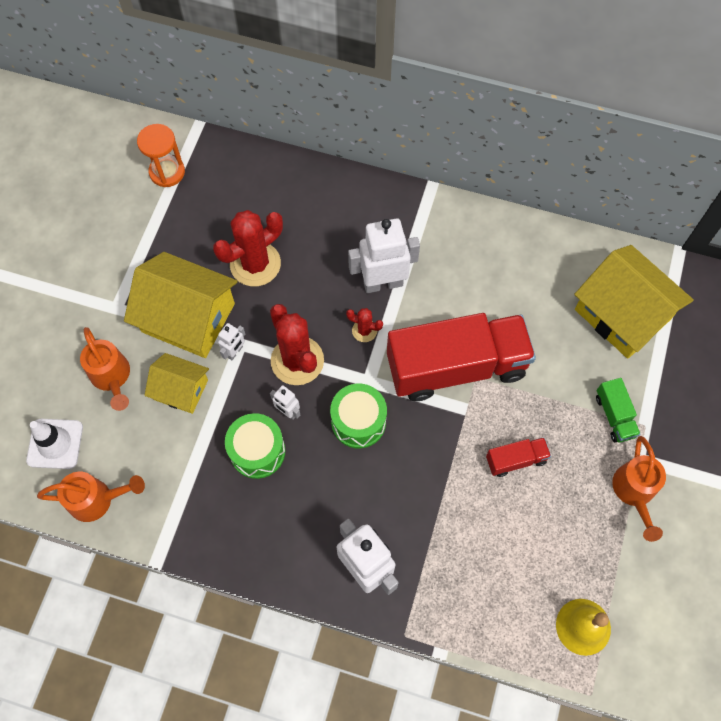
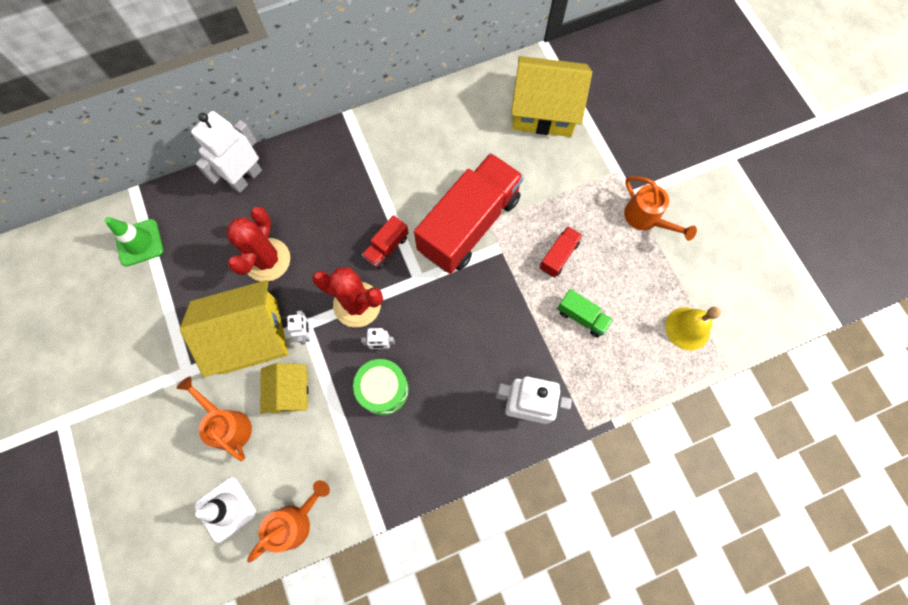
camera: 40 degrees left, 5 degrees up
orange watering can [80,327,130,411] -> orange watering can turned 150 degrees counterclockwise [177,376,252,461]
orange hourglass [137,124,185,187] -> green traffic cone [104,217,163,267]
yellow house [144,353,209,414] -> yellow house turned 75 degrees counterclockwise [260,363,308,414]
green drum [330,384,387,448] -> none
red cactus [346,308,383,342] -> red truck [362,215,409,269]
white robot [348,218,420,293] -> white robot moved to [191,111,262,193]
green truck [596,378,641,442] -> green truck moved to [557,289,613,338]

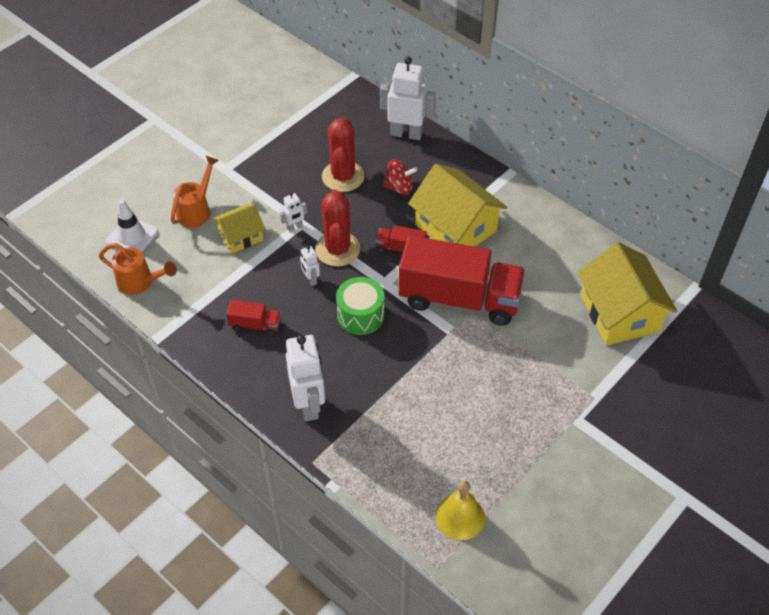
camera: 65 degrees right, 20 degrees down
green traffic cone [104,217,163,267] -> none
yellow house [180,280,289,377] -> yellow house moved to [408,164,507,247]
red cactus [227,207,290,281] -> red cactus turned 75 degrees counterclockwise [322,118,365,192]
green drum [353,359,409,415] -> green drum moved to [336,277,384,335]
red truck [540,226,583,278] -> red truck moved to [226,300,281,336]
green truck [557,289,613,338] -> none
orange watering can [624,176,697,241] -> none
none -> red spinning top [382,160,418,195]

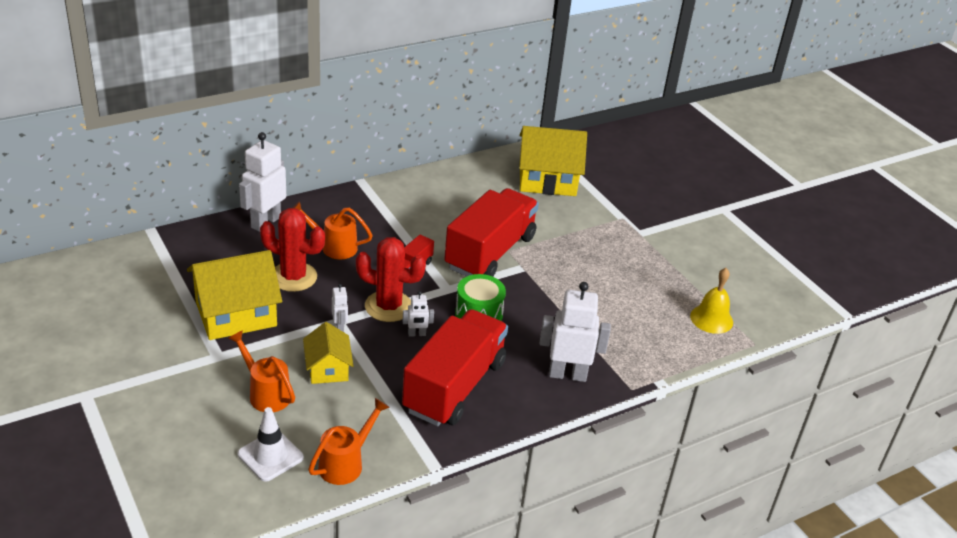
camera: 75 degrees left, 15 degrees down
red truck [226,300,281,336] -> red truck [402,309,508,426], size x2.37
red spinning top [382,160,418,195] -> orange watering can [293,201,373,259]
yellow house [408,164,507,247] -> yellow house moved to [187,250,282,340]

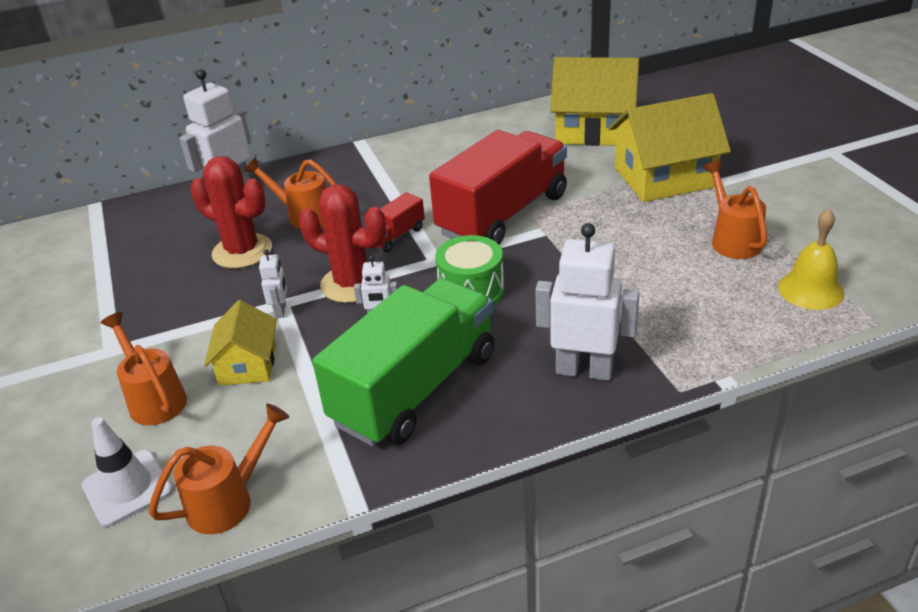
camera: 15 degrees right, 0 degrees up
yellow house [187,250,282,340] -> yellow house moved to [609,93,731,202]
red truck [402,309,508,426] -> green truck [312,278,494,446]
none -> orange watering can [703,160,767,259]

